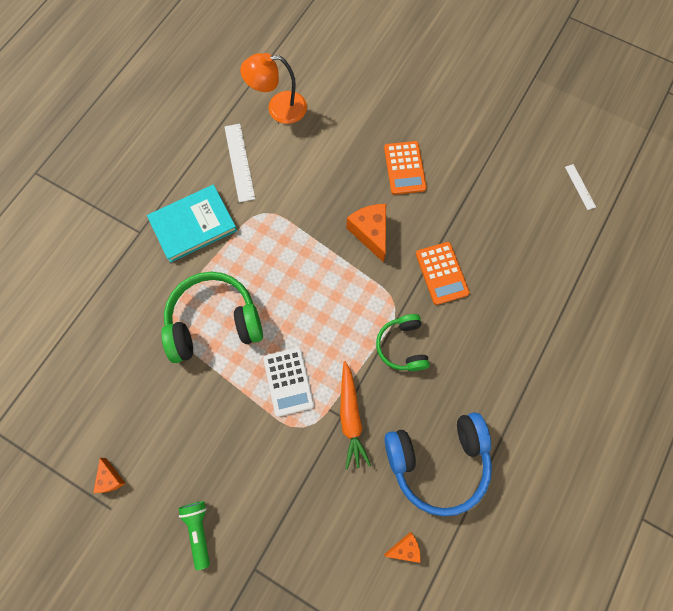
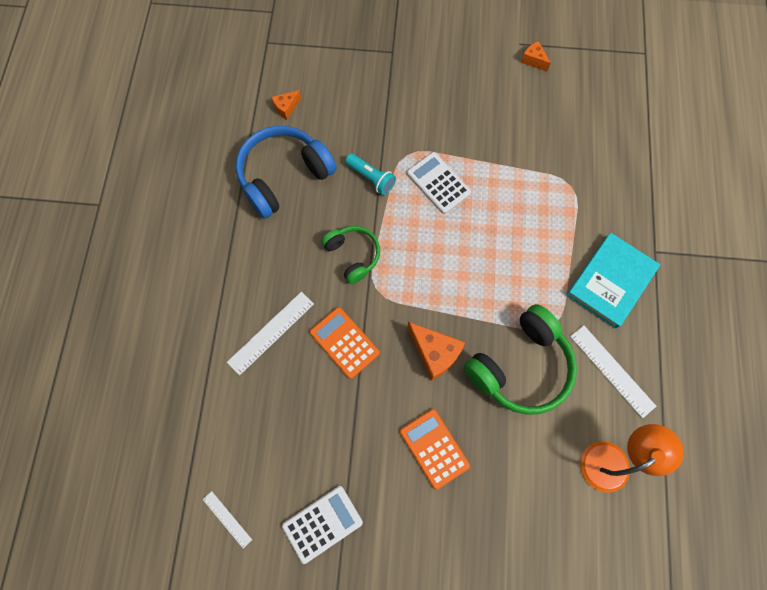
camera: 155 degrees right, 0 degrees up
green headphones [161,272,263,363] -> green headphones moved to [464,304,577,415]
green flashlight [179,501,210,570] -> none
orange carrot [340,361,371,470] -> turquoise flashlight [345,153,396,195]
none -> white ruler [227,292,314,376]
none -> white calculator [282,486,363,564]

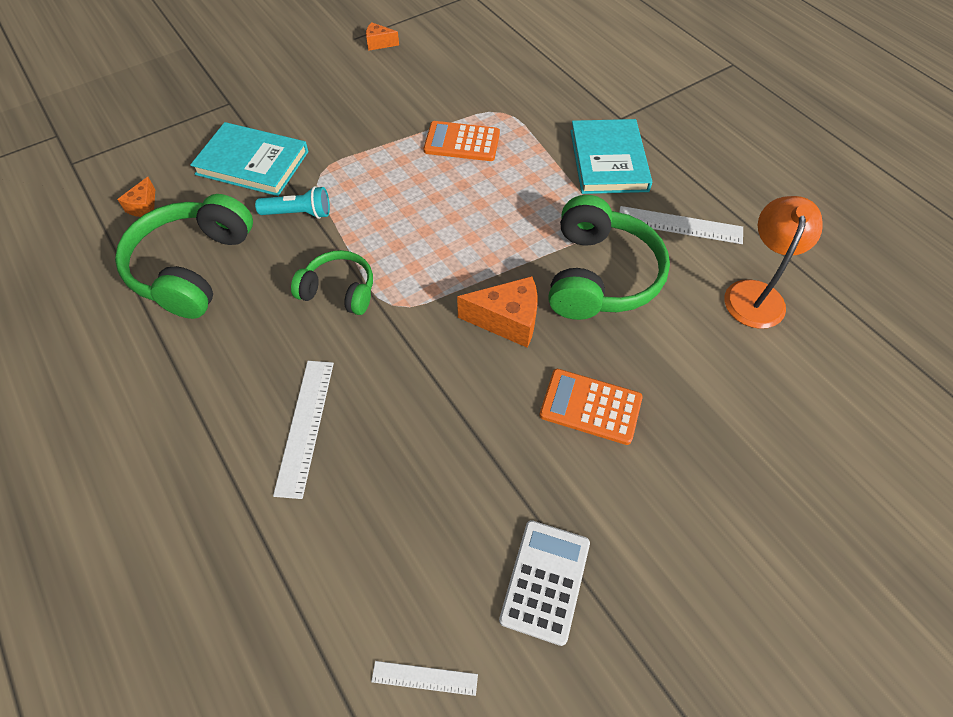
camera: 40 degrees left, 15 degrees down
blue headphones [235,126,337,219] -> green headphones [115,194,253,319]
orange calculator [310,307,380,379] -> orange calculator moved to [424,121,500,161]
white calculator [407,152,471,214] -> none
none -> turquoise book [190,122,309,196]

